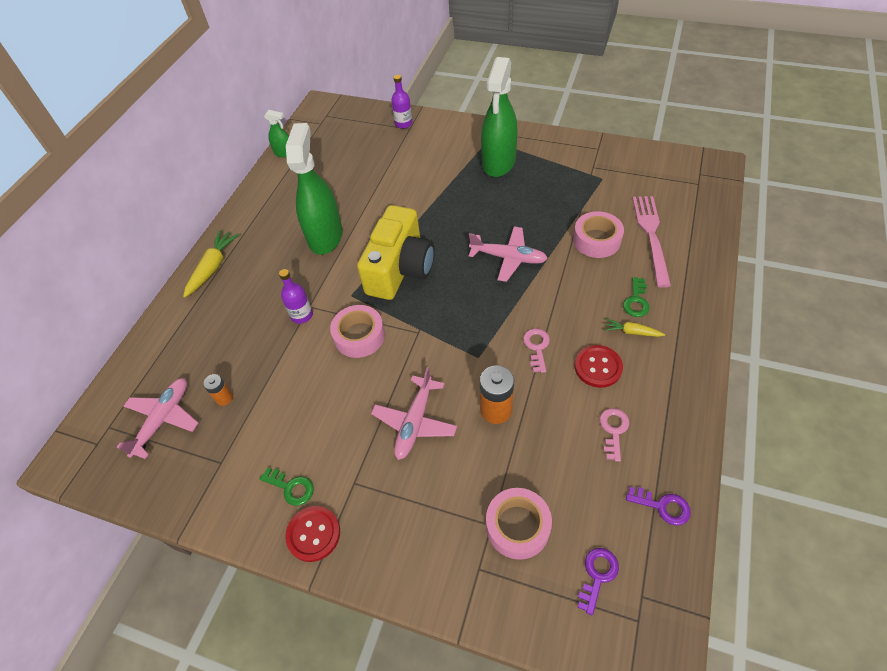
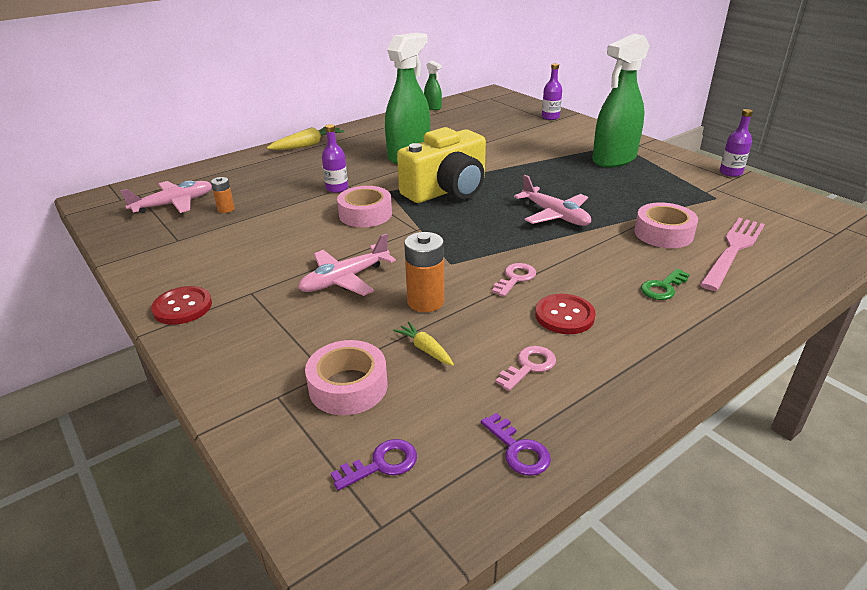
camera: 30 degrees right, 20 degrees down
green key [260,467,314,506] -> none
yellow carrot [604,319,665,337] -> yellow carrot moved to [393,322,454,366]
none -> purple bottle [720,109,753,177]

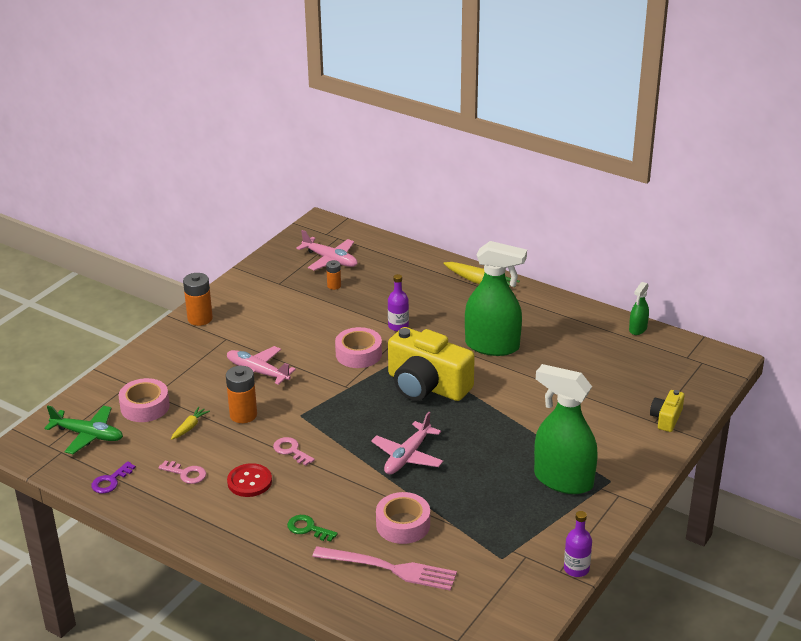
camera: 70 degrees right, 0 degrees up
red button [151,286,212,325] -> orange battery [183,273,213,326]
purple key [331,439,417,491] -> green plane [44,406,123,454]
pink key [492,263,536,297] -> pink key turned 150 degrees counterclockwise [273,437,315,466]
purple bottle [542,63,562,120] -> yellow camera [650,390,684,432]

